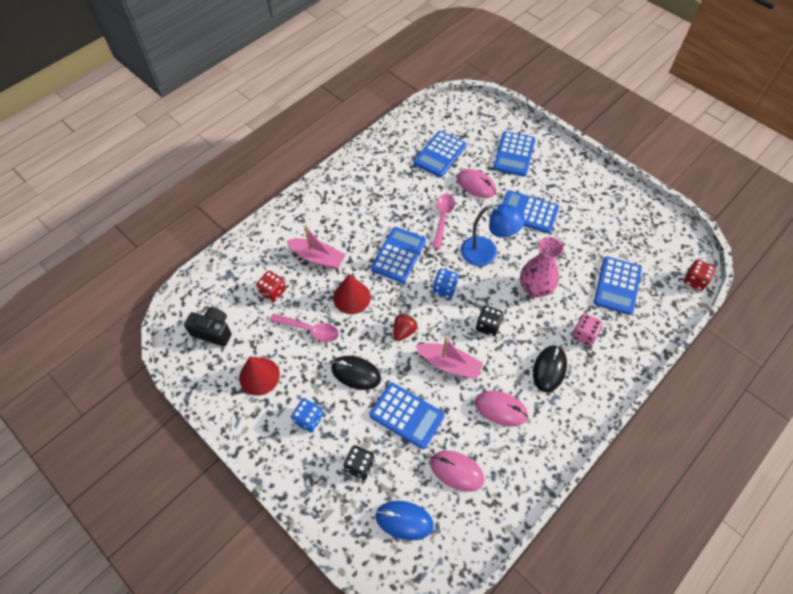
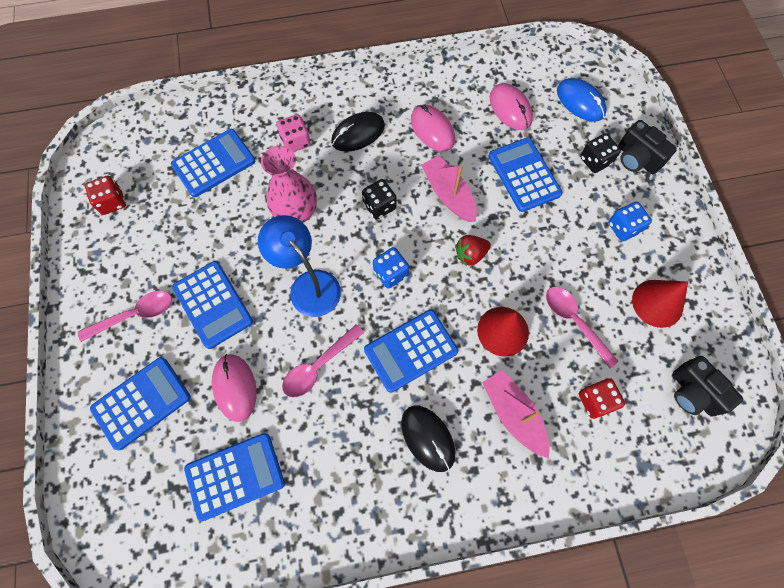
camera: 145 degrees left, 10 degrees up
black mouse [331,356,381,390] -> black mouse moved to [401,406,455,472]
red dice [684,260,715,291] -> red dice moved to [85,175,126,215]
none -> pink spoon [78,290,172,342]
none -> black camera [618,120,677,174]

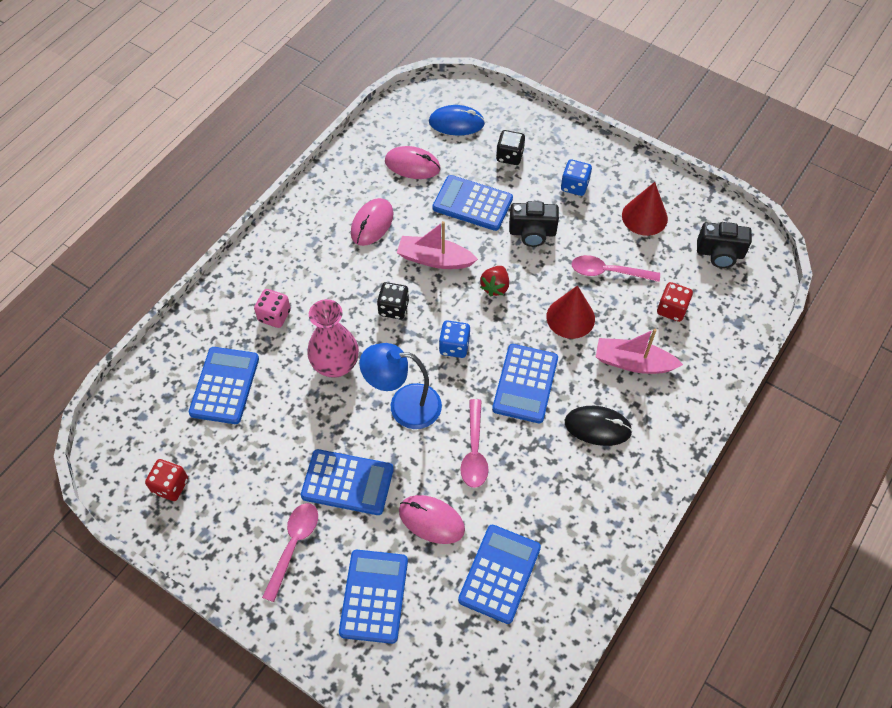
camera: 45 degrees left, 10 degrees down
black mouse [331,112,385,152] -> none
pink mouse [411,105,455,151] -> pink mouse turned 75 degrees counterclockwise [351,198,394,246]
black camera [618,120,677,174] -> black camera moved to [509,201,559,247]

